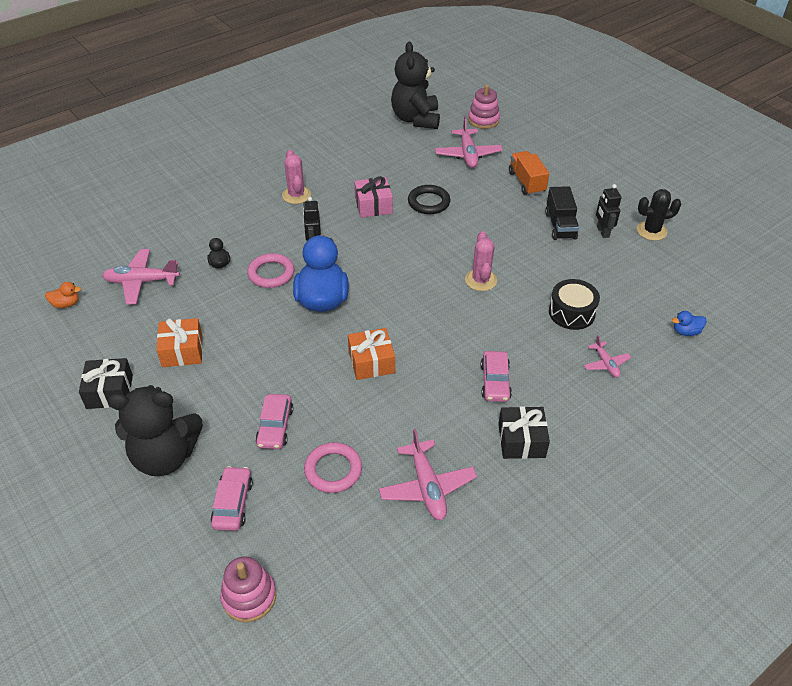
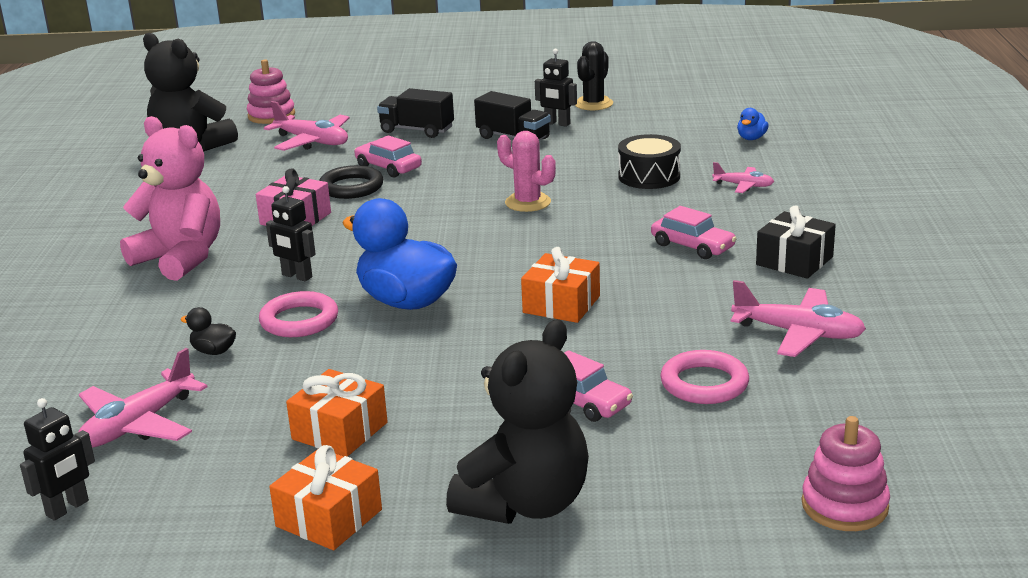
camera: 50 degrees left, 20 degrees down
orange duck [45,282,81,308] -> black robot [20,398,95,521]
black gift [79,358,133,409] -> orange gift [269,445,382,550]
pink car [210,466,253,531] -> pink car moved to [354,135,422,177]
pink cactus [282,150,311,204] -> pink teddy bear [120,116,220,281]
orange truck [509,151,549,195] -> black truck [377,88,454,138]

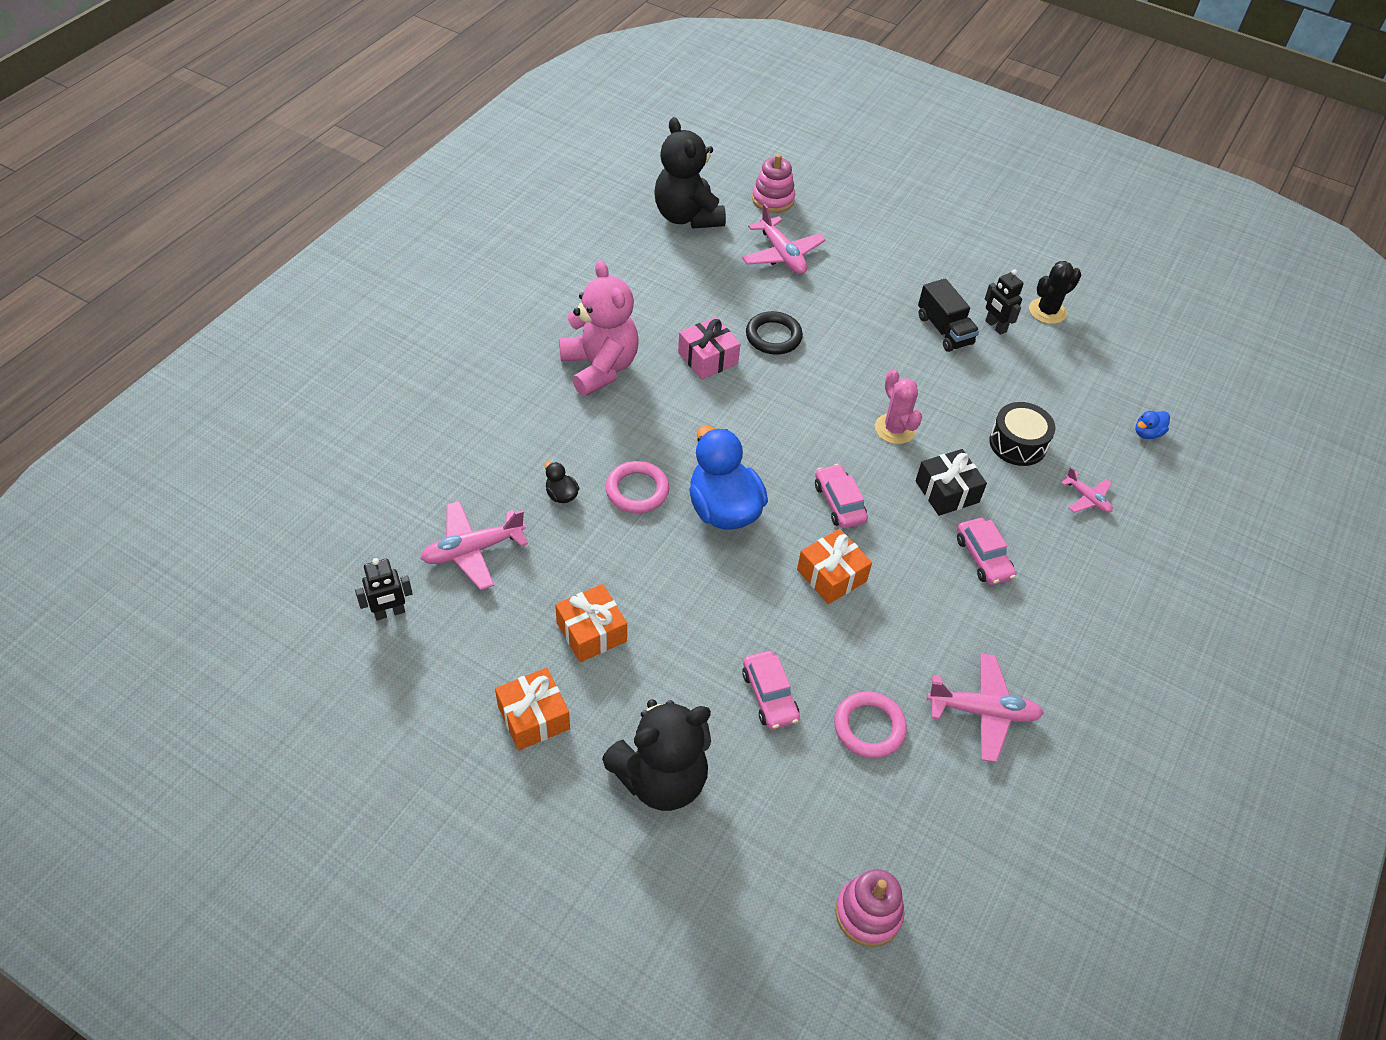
camera: 25 degrees right, 25 degrees up
black robot [266,186,316,281] -> none
pink car [354,135,422,177] -> pink car moved to [815,464,868,528]
black truck [377,88,454,138] -> none
pink plane [731,280,866,357] -> pink plane turned 45 degrees counterclockwise [926,653,1043,762]
black gift [756,205,836,279] -> black gift moved to [916,449,987,516]

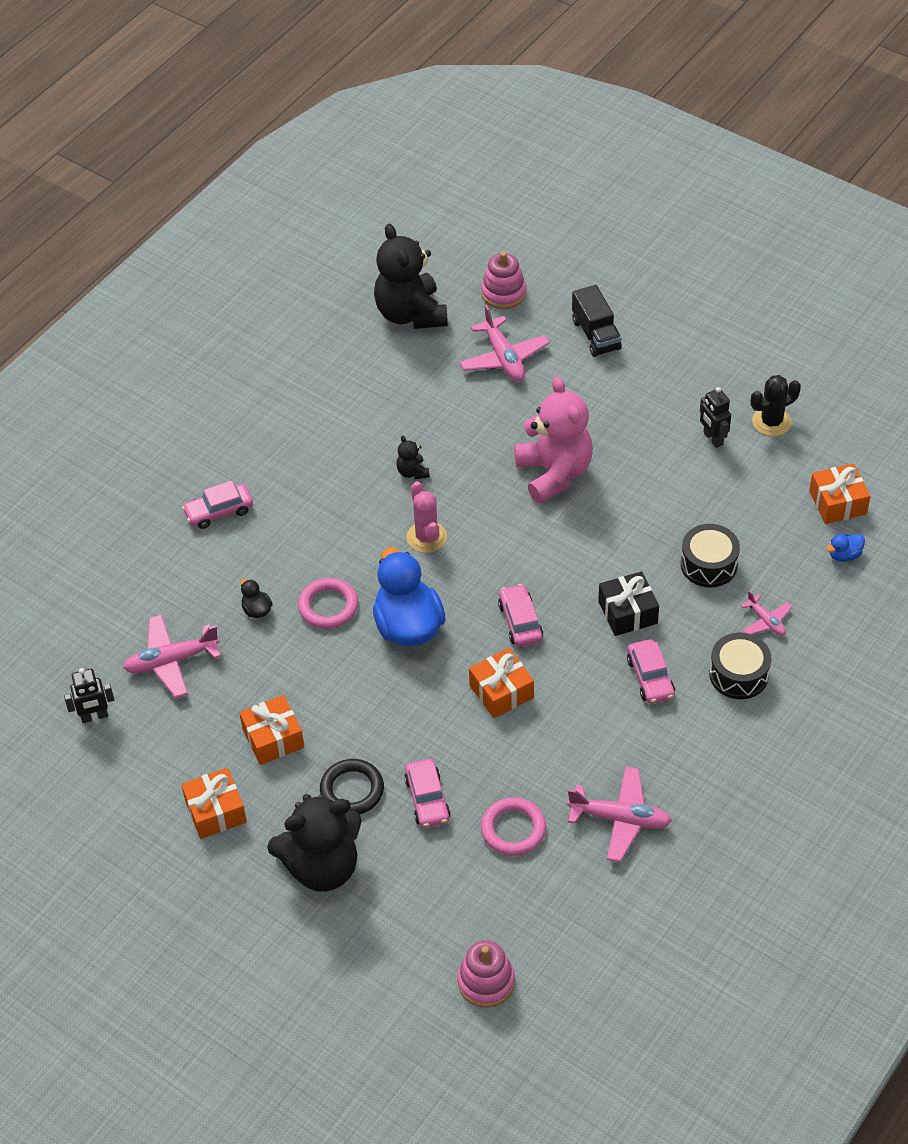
camera: 10 degrees right, 0 degrees up
pink teddy bear [559,260,639,397] -> pink teddy bear moved to [514,377,593,504]
pink gift [678,317,740,380] -> black teddy bear [396,436,430,479]
black ring [746,311,803,355] -> black ring moved to [320,759,384,815]
pink cactus [875,369,922,444] -> pink cactus moved to [407,481,447,553]
black truck [918,278,979,352] -> black truck moved to [572,285,622,357]
none -> pink car [182,481,253,529]
none -> black drum [709,633,771,699]
none -> orange gift [809,463,871,524]

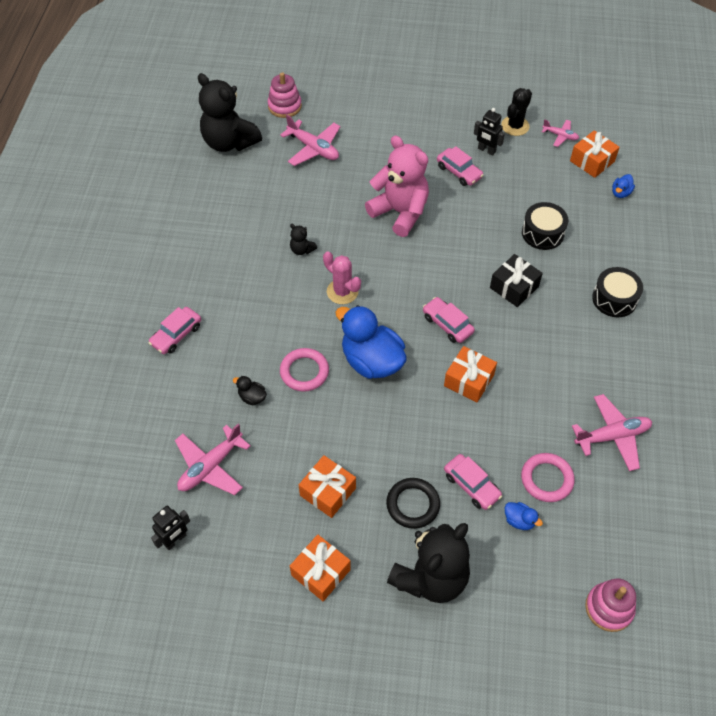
camera: 30 degrees left, 5 degrees up
black truck [572,285,622,357] -> none
pink car [627,639,675,704] -> pink car moved to [437,146,484,186]
pink plane [741,590,792,636] -> pink plane moved to [542,119,579,147]
none -> blue duck [505,502,543,530]

